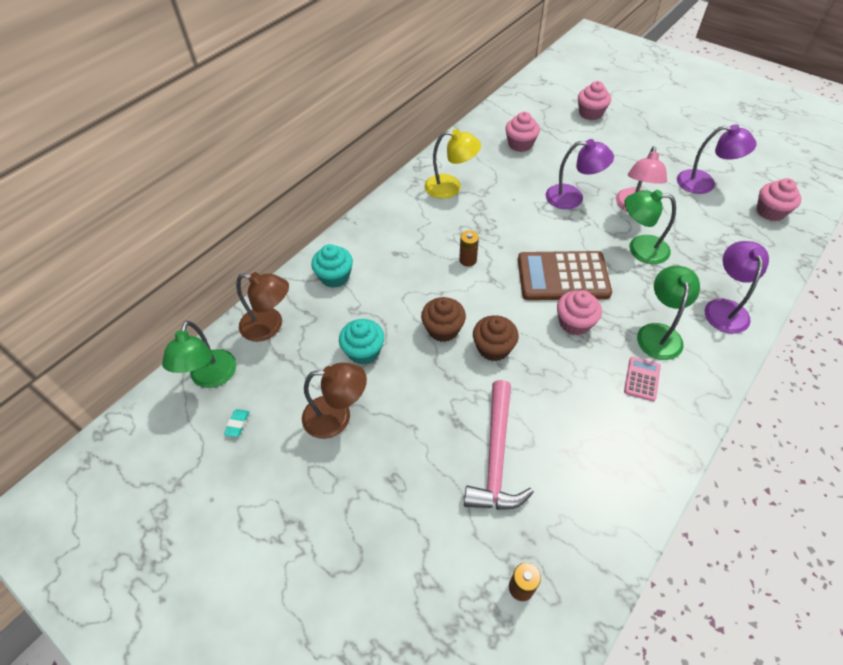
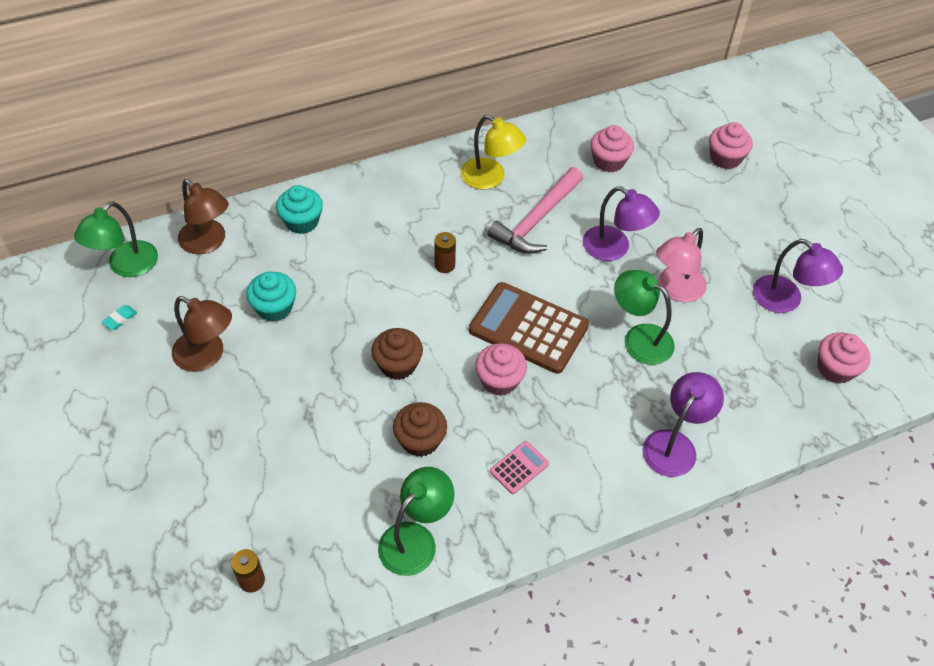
camera: 25 degrees right, 0 degrees up
brown cupcake [421,297,466,342] -> brown cupcake moved to [393,402,447,457]
pink hammer [464,380,534,510] -> pink hammer moved to [487,167,583,254]
green lamp [637,266,700,360] -> green lamp moved to [378,467,454,576]

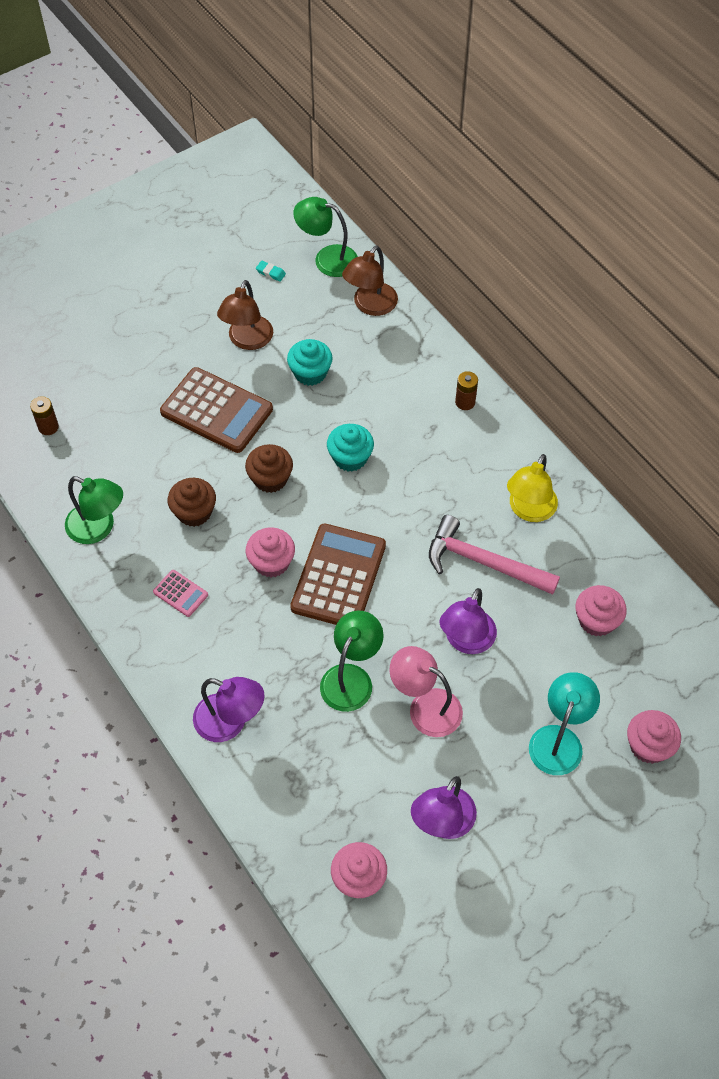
camera: 80 degrees right, 5 degrees up
turquoise cupcake [276,185,323,234] -> turquoise cupcake moved to [327,424,374,472]
brown battery [434,232,456,273] -> brown battery moved to [455,371,478,410]
none -> brown calculator [160,367,273,453]
none -> turquoise lamp [529,672,600,775]

